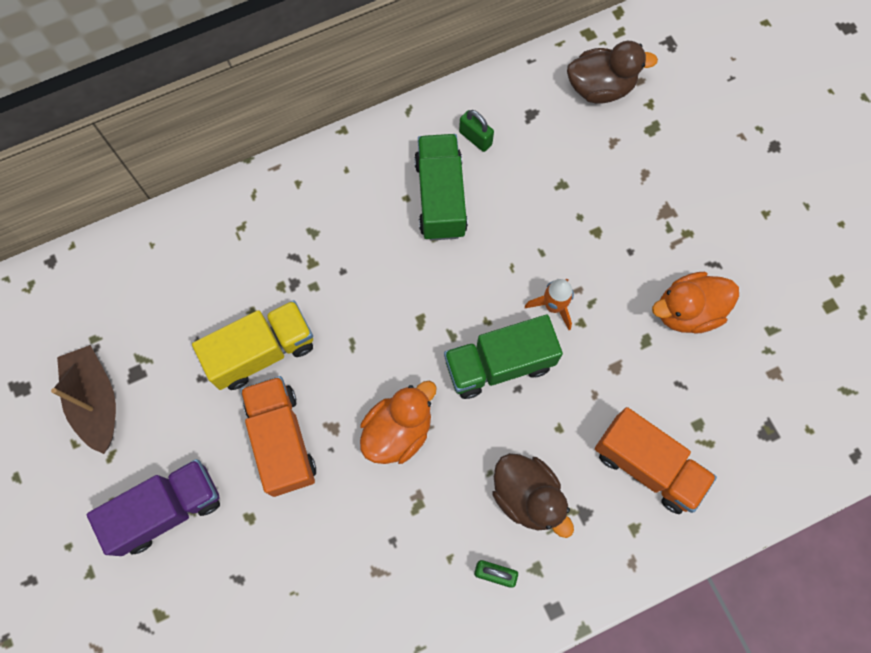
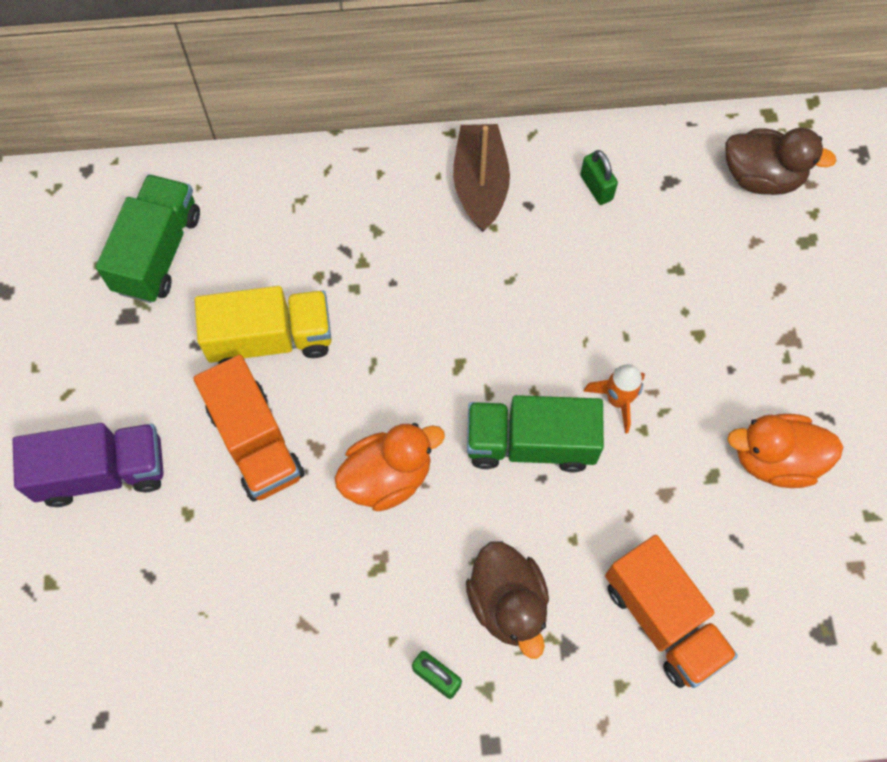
camera: 20 degrees right, 5 degrees down
brown boat [51,345,116,454] -> brown boat moved to [453,124,510,232]
orange truck [240,376,316,497] -> orange truck turned 150 degrees clockwise [193,355,304,502]
green truck [414,134,468,241] -> green truck moved to [96,174,200,303]

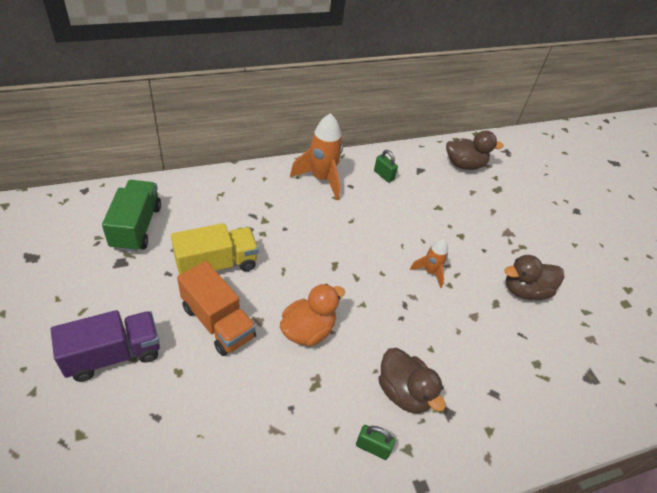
camera: 20 degrees left, 20 degrees down
brown boat [453,124,510,232] -> orange rocket [290,113,343,200]
green truck [467,395,604,473] -> none
orange truck [605,535,738,688] -> none
orange duck [727,414,843,488] -> brown duck [504,255,564,300]

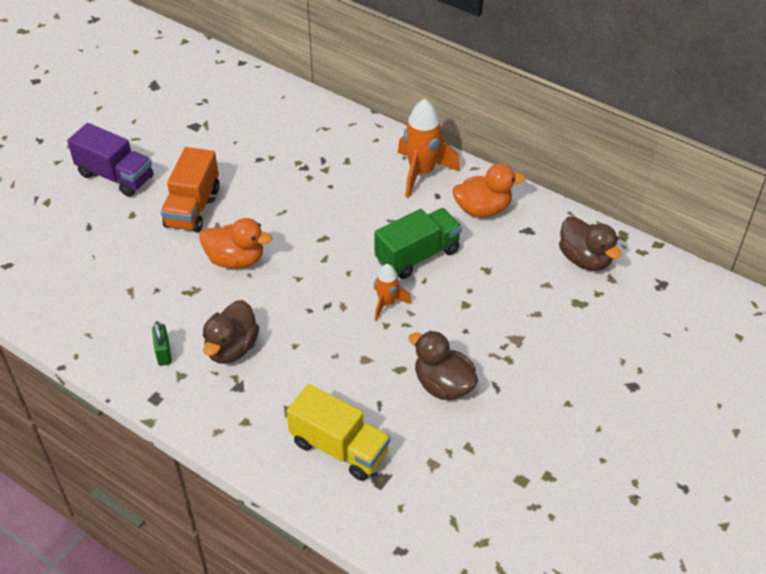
camera: 60 degrees right, 0 degrees up
green truck [102,180,161,252] -> green truck moved to [374,208,462,279]
yellow truck [171,223,258,275] -> yellow truck moved to [286,384,390,481]
green padlock [374,150,398,183] -> orange duck [452,164,525,217]

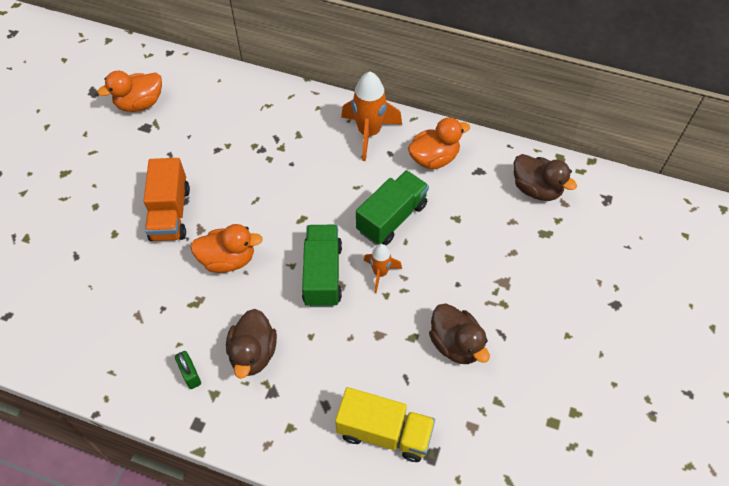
camera: 15 degrees left, 10 degrees up
purple truck [67,123,153,197] -> none
brown duck [409,330,478,400] -> brown duck turned 150 degrees counterclockwise [429,304,490,364]
none -> orange duck [97,71,162,112]
none -> green truck [302,225,342,307]

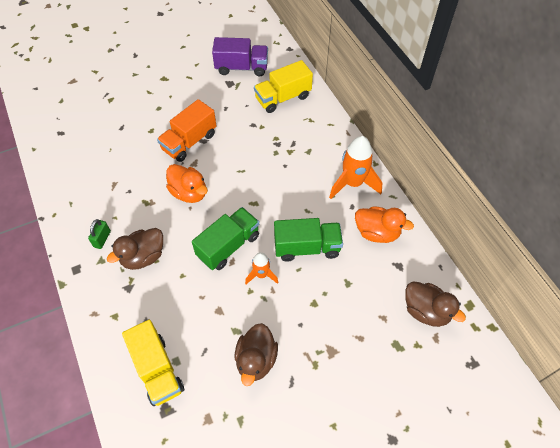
camera: 45 degrees right, 0 degrees up
orange duck [97,71,162,112] -> purple truck [212,37,268,77]
brown duck [514,154,577,201] -> brown duck turned 45 degrees counterclockwise [405,282,466,327]
none -> yellow truck [254,60,313,113]

